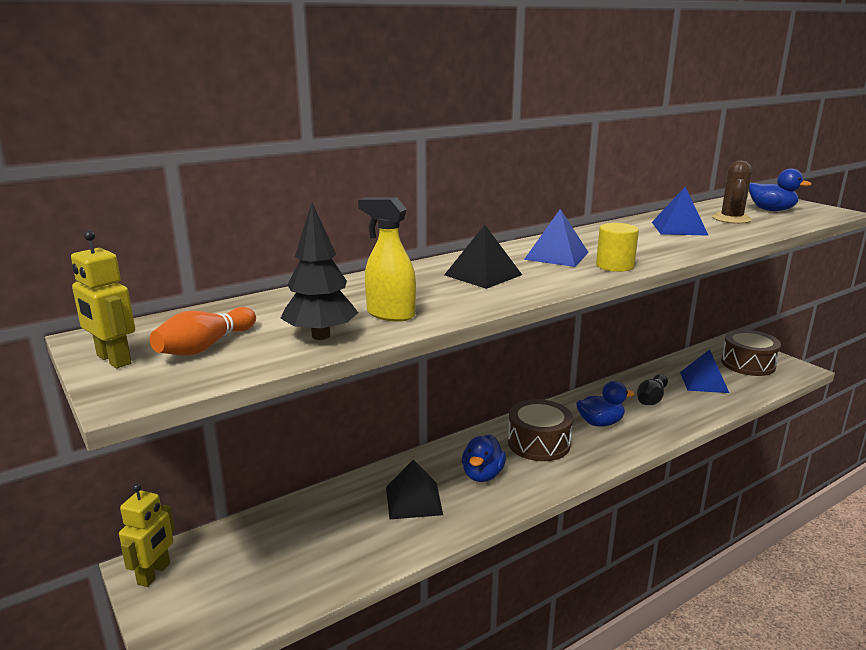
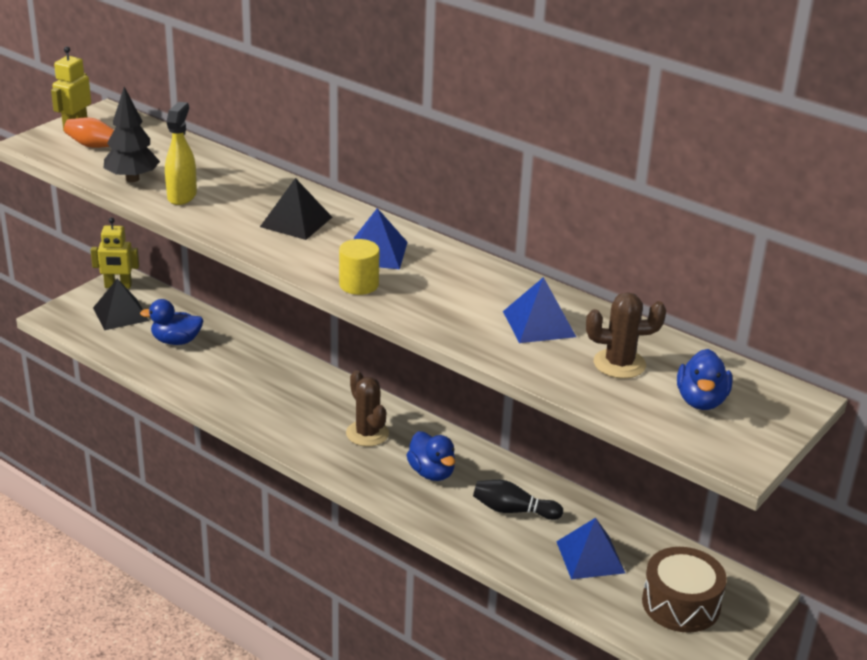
camera: 70 degrees right, 10 degrees up
black pyramid [386,459,443,520] -> black pyramid moved to [93,279,149,330]
blue duck [462,435,506,482] -> blue duck moved to [140,299,204,345]
brown drum [508,399,573,461] -> brown cactus [346,370,389,447]

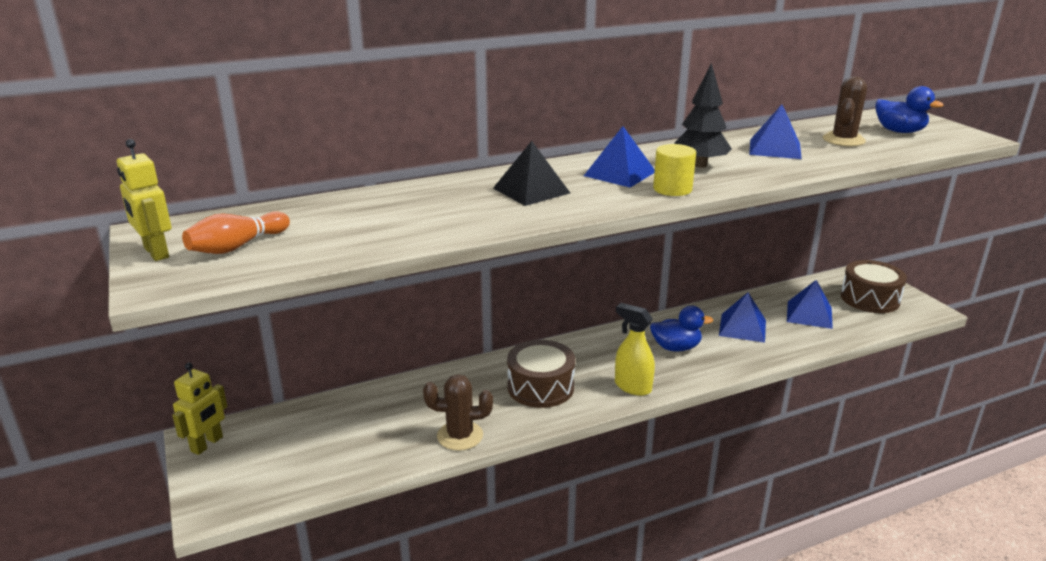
camera: 60 degrees left, 5 degrees down
black pyramid [93,279,149,330] -> none
black tree [104,87,160,182] -> black tree moved to [674,63,732,168]
blue duck [140,299,204,345] -> none
yellow spray bottle [165,102,197,205] -> yellow spray bottle moved to [615,303,655,396]
brown cactus [346,370,389,447] -> brown cactus moved to [423,374,493,451]
black bowling pin [473,480,563,520] -> blue pyramid [719,293,766,343]
none -> brown drum [507,340,575,408]

